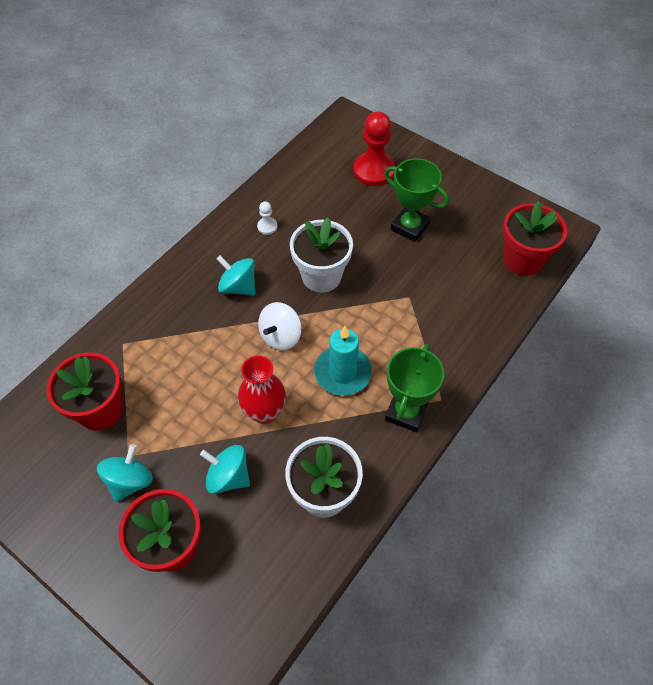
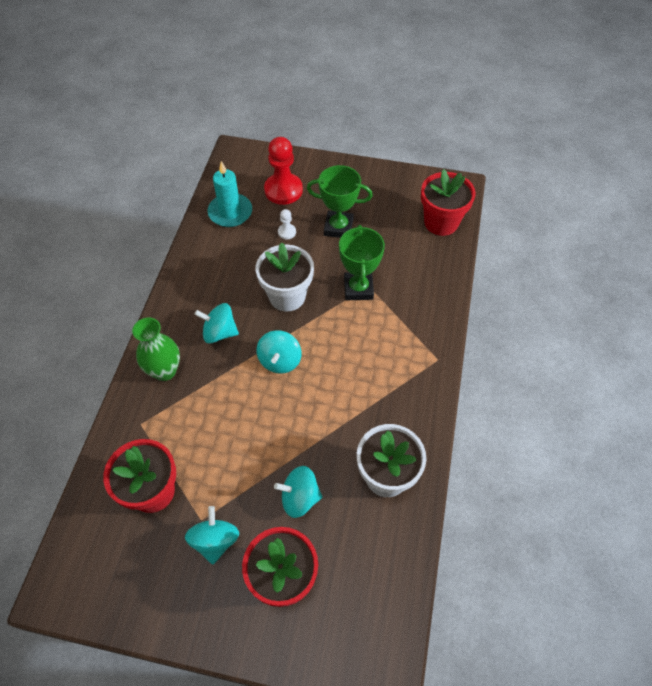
camera: 25 degrees left, 0 degrees up
red vase [238,355,286,424] -> none
white pawn [257,202,278,235] -> white pawn moved to [278,209,296,239]
white spinning top [258,302,302,351] -> turquoise spinning top [256,330,302,374]
turquoise candle [314,326,372,396] -> turquoise candle moved to [208,161,252,227]
green trophy [385,344,444,432] -> green trophy moved to [339,225,385,300]
none -> green vase [132,317,180,381]

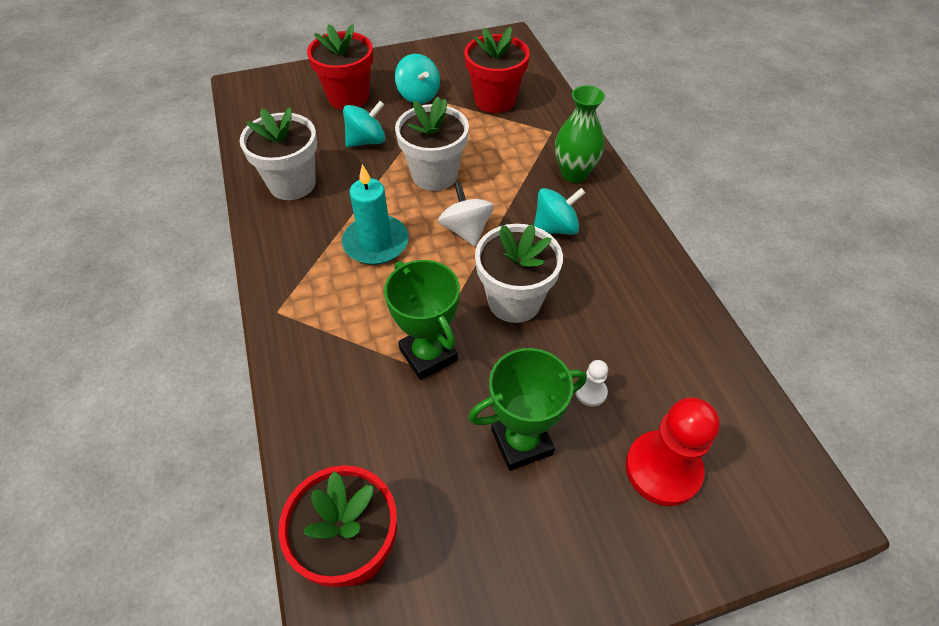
camera: 150 degrees right, 5 degrees down
turquoise candle [208,161,252,227] -> turquoise candle moved to [342,164,409,265]
turquoise spinning top [256,330,302,374] -> white spinning top [438,182,494,246]
none -> white flower pot [395,96,469,191]

